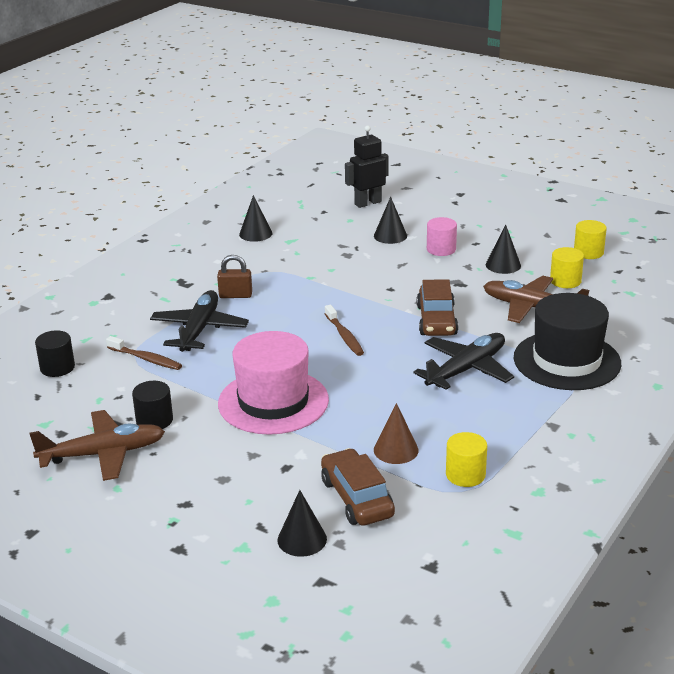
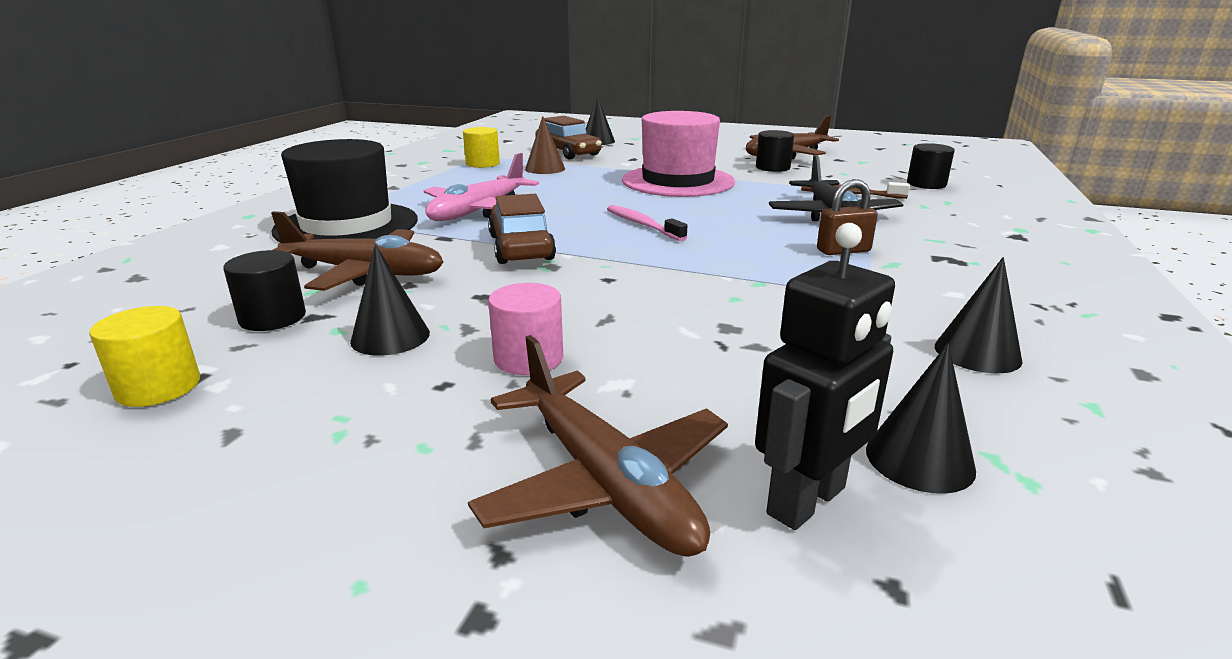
camera: 165 degrees right, 5 degrees down
brown toothbrush [325,305,364,356] -> pink toothbrush [607,205,687,242]
black cone [374,197,407,244] -> black cone moved to [866,343,976,494]
black plane [413,333,514,390] -> pink plane [424,153,539,221]
yellow cylinder [550,247,584,288] -> black cylinder [223,250,306,331]
none -> brown plane [468,335,728,557]

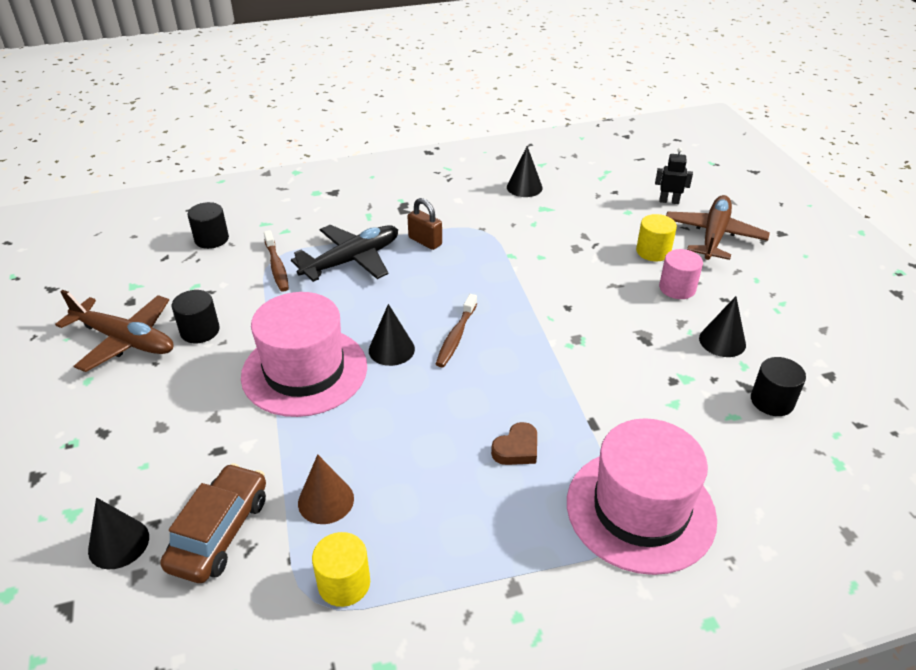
camera: 125 degrees left, 15 degrees up
yellow cylinder [89,306,200,407] -> yellow cylinder moved to [636,214,677,261]
black hat [271,139,418,243] -> pink hat [567,418,717,575]
brown plane [271,211,443,291] -> none
pink plane [424,153,539,221] -> brown heart [491,422,537,465]
brown car [488,194,556,264] -> none
pink toothbrush [607,205,687,242] -> brown toothbrush [436,294,477,367]
black robot [755,223,895,530] -> black robot [655,148,693,204], size x0.63
black cone [866,343,976,494] -> black cone moved to [369,304,415,366]

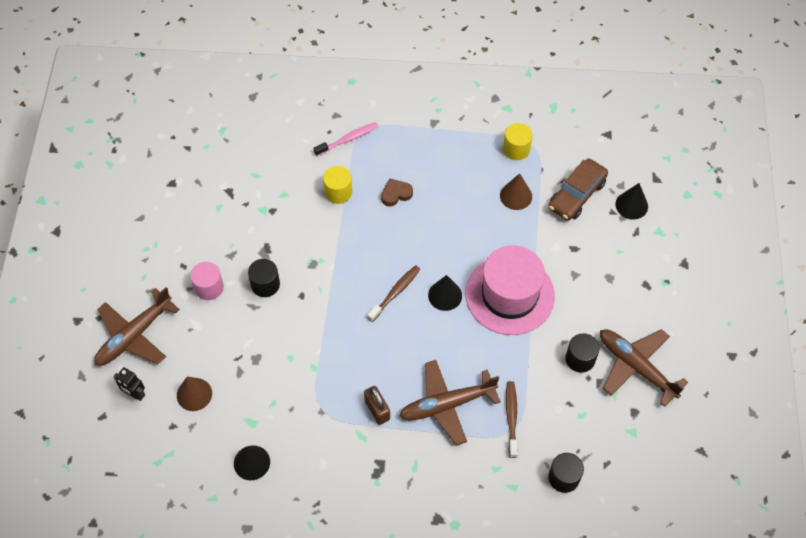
camera: 160 degrees left, 20 degrees up
black plane [291,225,398,282] -> brown plane [399,360,500,446]
pink hat [567,418,717,575] -> pink toothbrush [314,122,379,156]
yellow cylinder [636,214,677,261] -> yellow cylinder moved to [323,166,352,204]
black cone [699,296,746,357] -> none
black cylinder [751,357,806,416] -> black cylinder moved to [248,259,280,297]
none -> brown cone [177,376,212,411]

